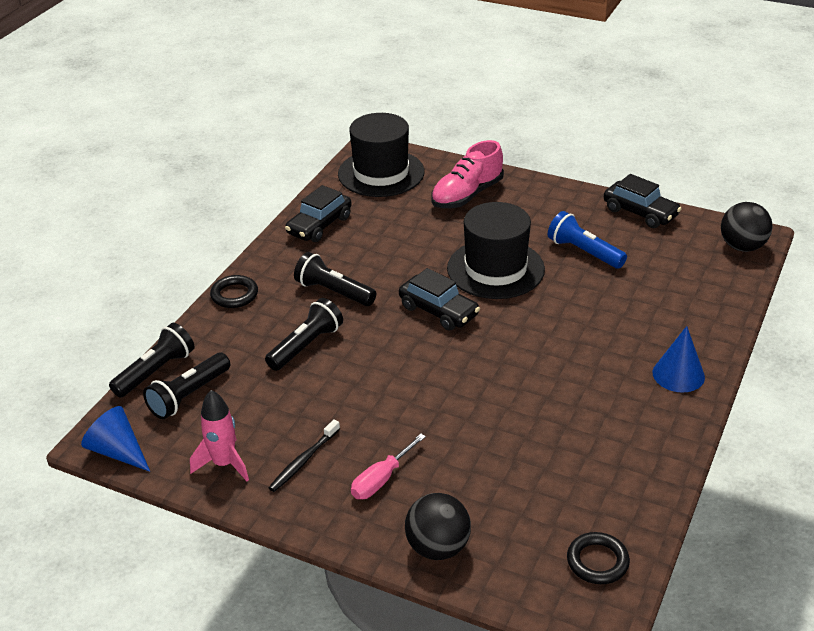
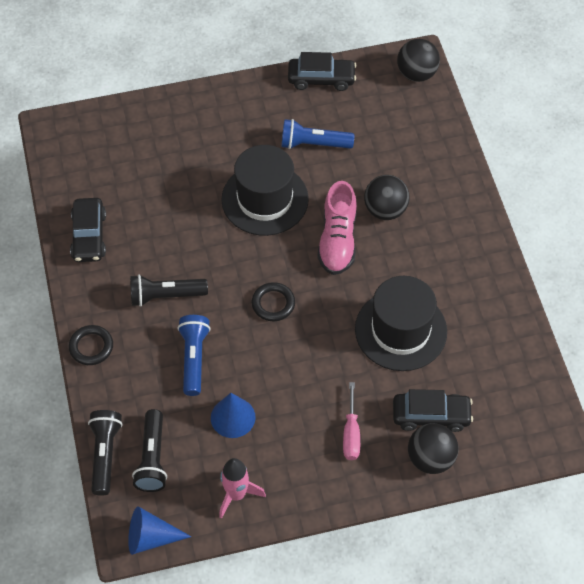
camera: 40 degrees left, 20 degrees up
black flashlight [265,298,343,371] -> blue flashlight [178,315,211,396]
black toothbrush [268,419,340,492] -> none
black hat [338,113,424,197] -> black hat moved to [355,276,447,371]
black car [399,268,480,331] -> black car moved to [393,389,473,432]
pink shoe [431,140,504,208] -> pink shoe moved to [317,181,357,275]
black ring [567,532,630,584] -> black ring moved to [251,282,295,321]
blue cone [653,326,705,393] -> blue cone moved to [211,393,256,438]
none -> black ball [364,175,410,220]

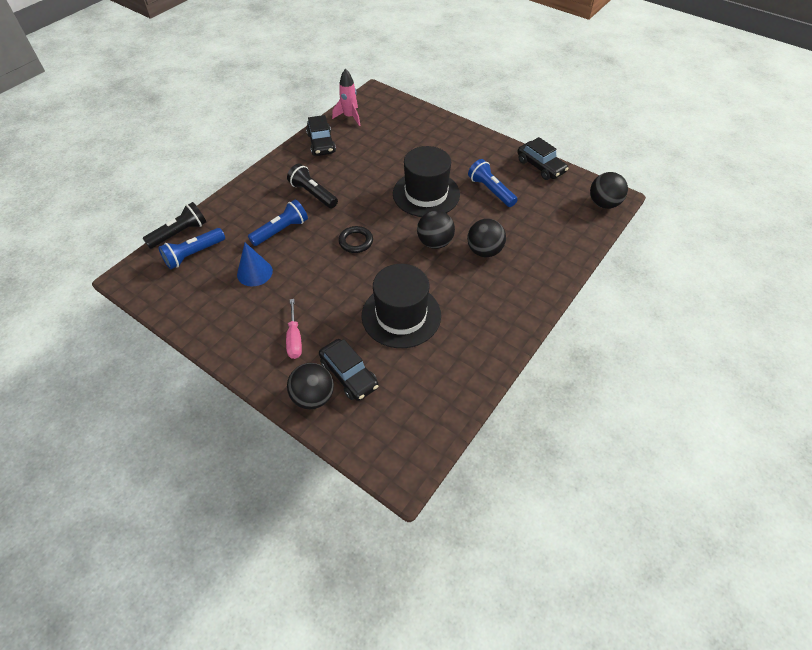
camera: 50 degrees right, 5 degrees down
black ring [69,325,113,365] -> none
black car [70,198,106,262] -> black car turned 60 degrees counterclockwise [306,115,336,156]
blue cone [128,507,192,555] -> none
black flashlight [132,409,167,492] -> blue flashlight [158,228,225,269]
pink rocket [219,458,266,519] -> pink rocket moved to [332,69,360,126]
pink shoe [317,181,357,275] -> black ball [417,210,455,249]
pink screwdriver [343,382,360,460] -> pink screwdriver turned 60 degrees counterclockwise [286,299,302,359]

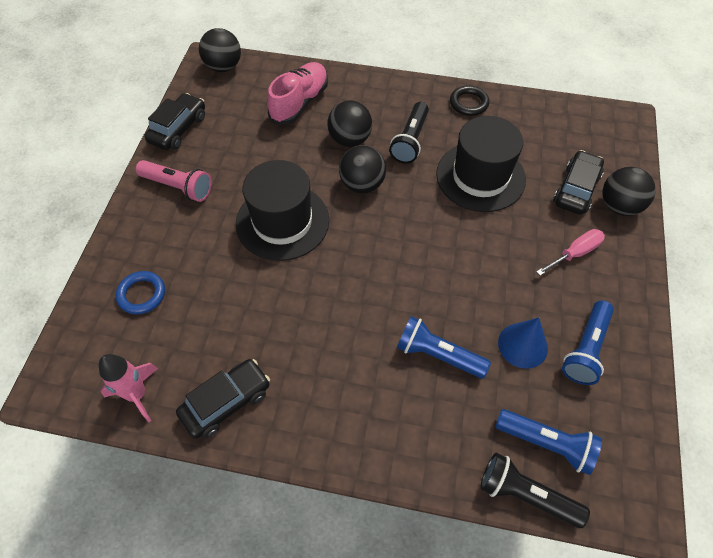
camera: 115 degrees left, 5 degrees up
black flashlight [287,164,338,208] -> black flashlight moved to [389,102,429,164]
black ring [338,226,373,253] -> black ring moved to [450,85,489,116]
blue flashlight [468,159,518,207] -> blue flashlight moved to [562,300,614,385]
none -> blue ring [116,271,165,314]
none -> pink flashlight [136,160,212,202]
none -> pink shoe [267,62,328,125]

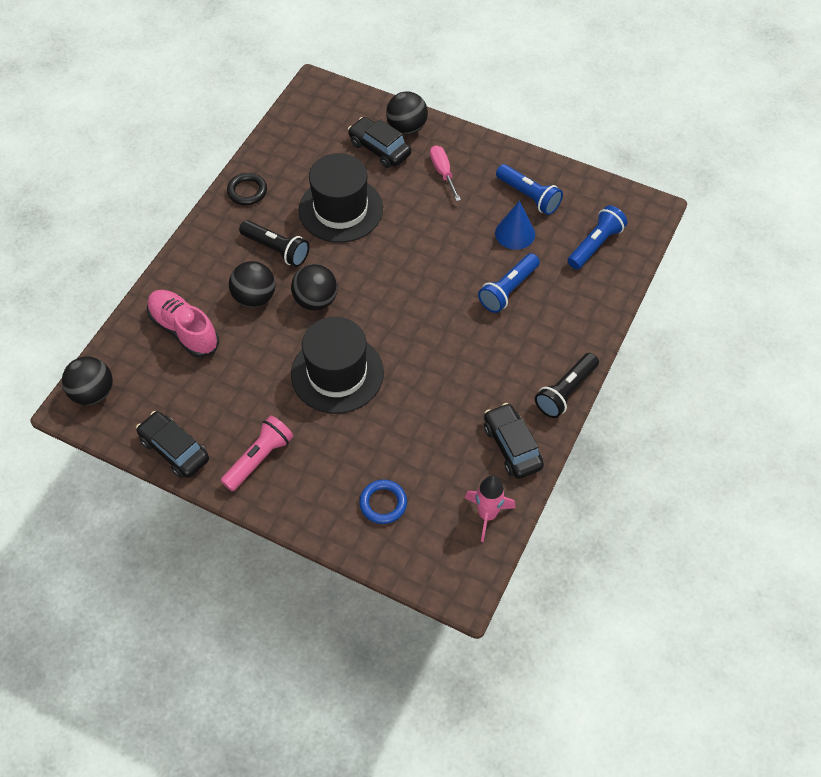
camera: 75 degrees left, 0 degrees up
black flashlight [480,452,590,528] -> black flashlight moved to [535,353,599,418]

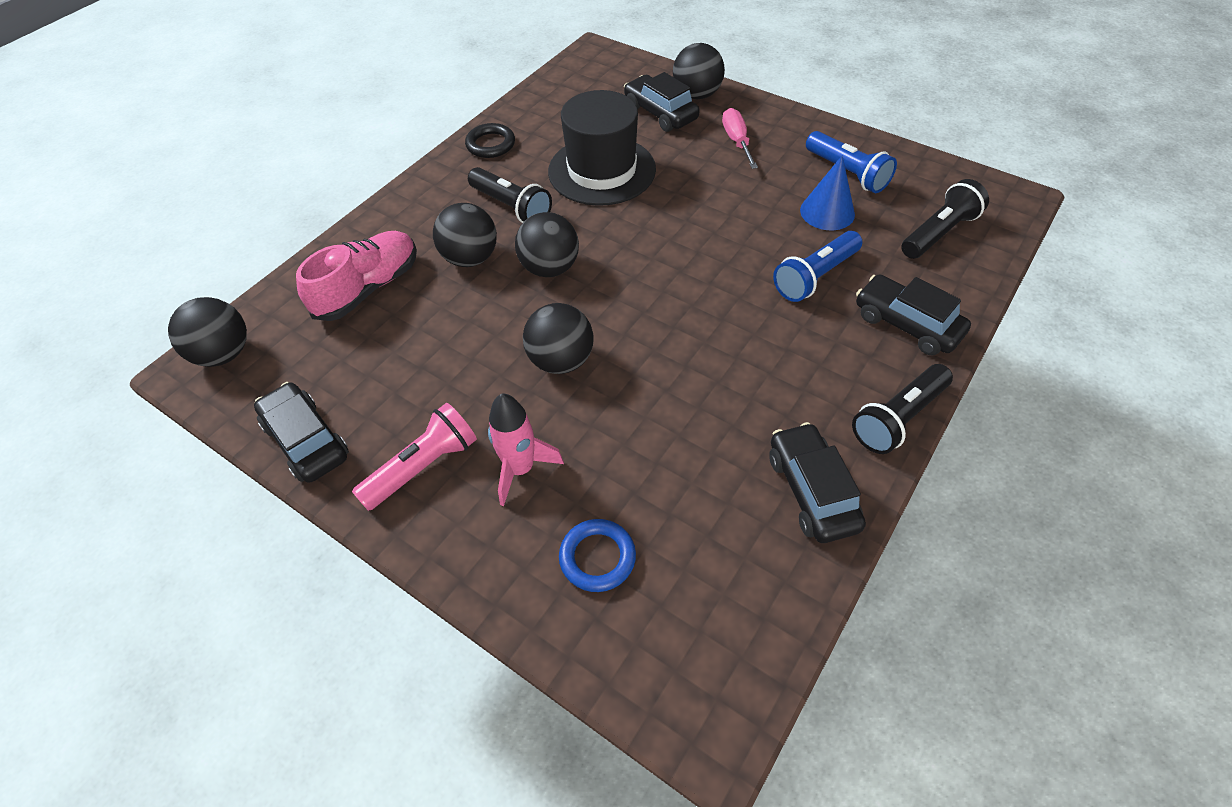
camera: 10 degrees right, 5 degrees down
pink shoe [147,290,219,358] -> pink shoe turned 75 degrees clockwise [296,231,417,321]
black hat [291,317,384,414] -> black ball [523,303,593,374]
pink rocket [465,475,516,542] -> pink rocket moved to [488,394,564,506]
blue flashlight [567,205,628,269] -> black flashlight [901,179,989,259]
none -> black car [856,274,971,355]

